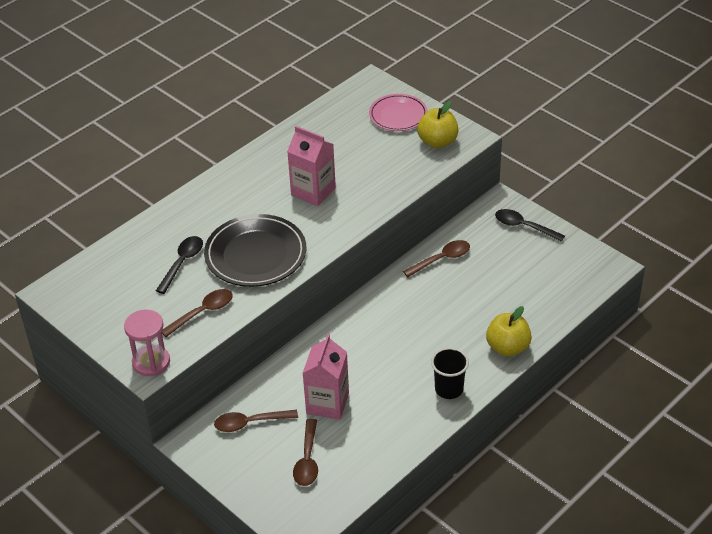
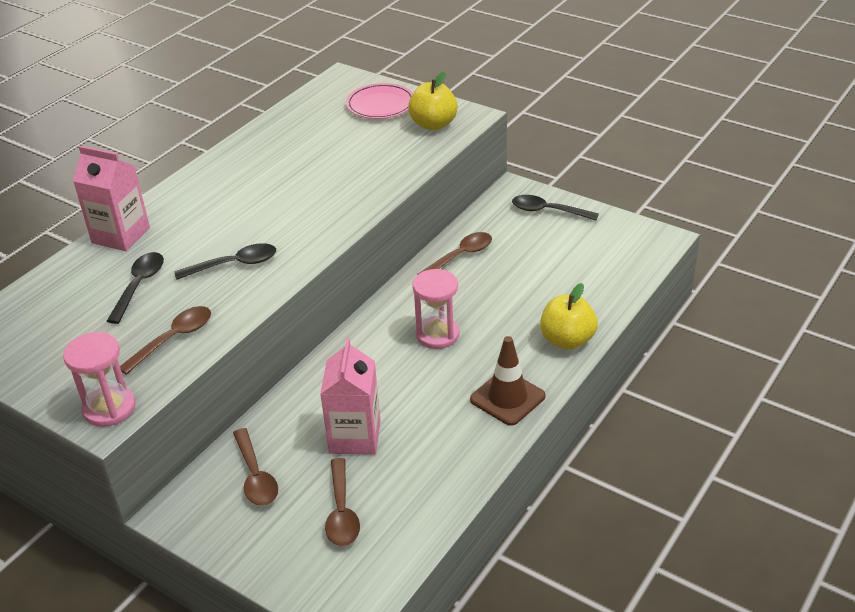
camera: 10 degrees left, 5 degrees down
black plate [204,214,306,287] -> black spoon [174,243,276,280]
brown spoon [214,410,298,432] -> brown spoon turned 90 degrees counterclockwise [233,428,278,506]
pink carton [287,126,336,206] -> pink carton moved to [73,146,150,251]
black cup [431,347,469,399] -> brown traffic cone [470,336,546,426]
none -> pink hourglass [412,269,460,349]

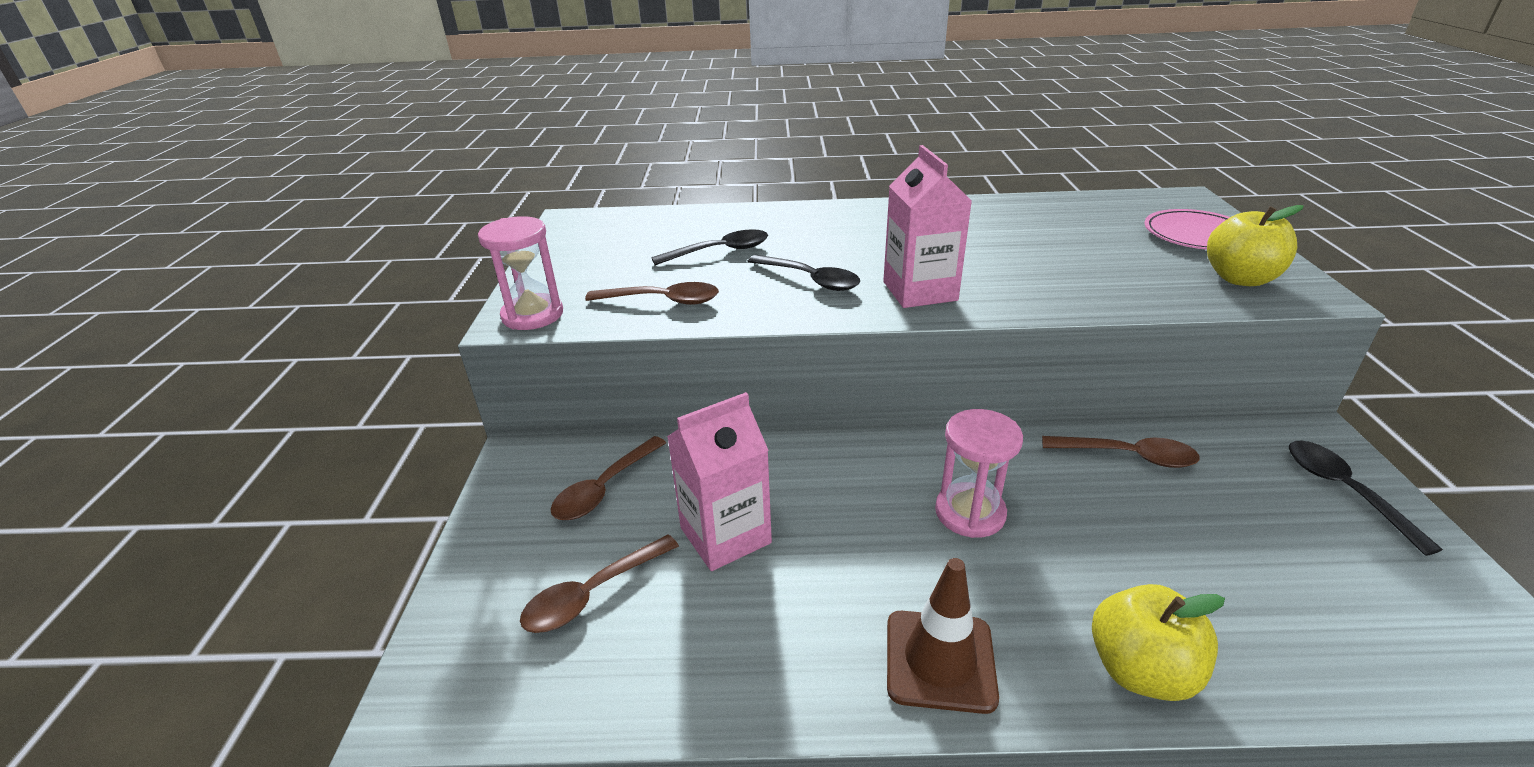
camera: 55 degrees right, 5 degrees down
pink carton [73,146,150,251] -> pink carton moved to [883,145,972,308]

